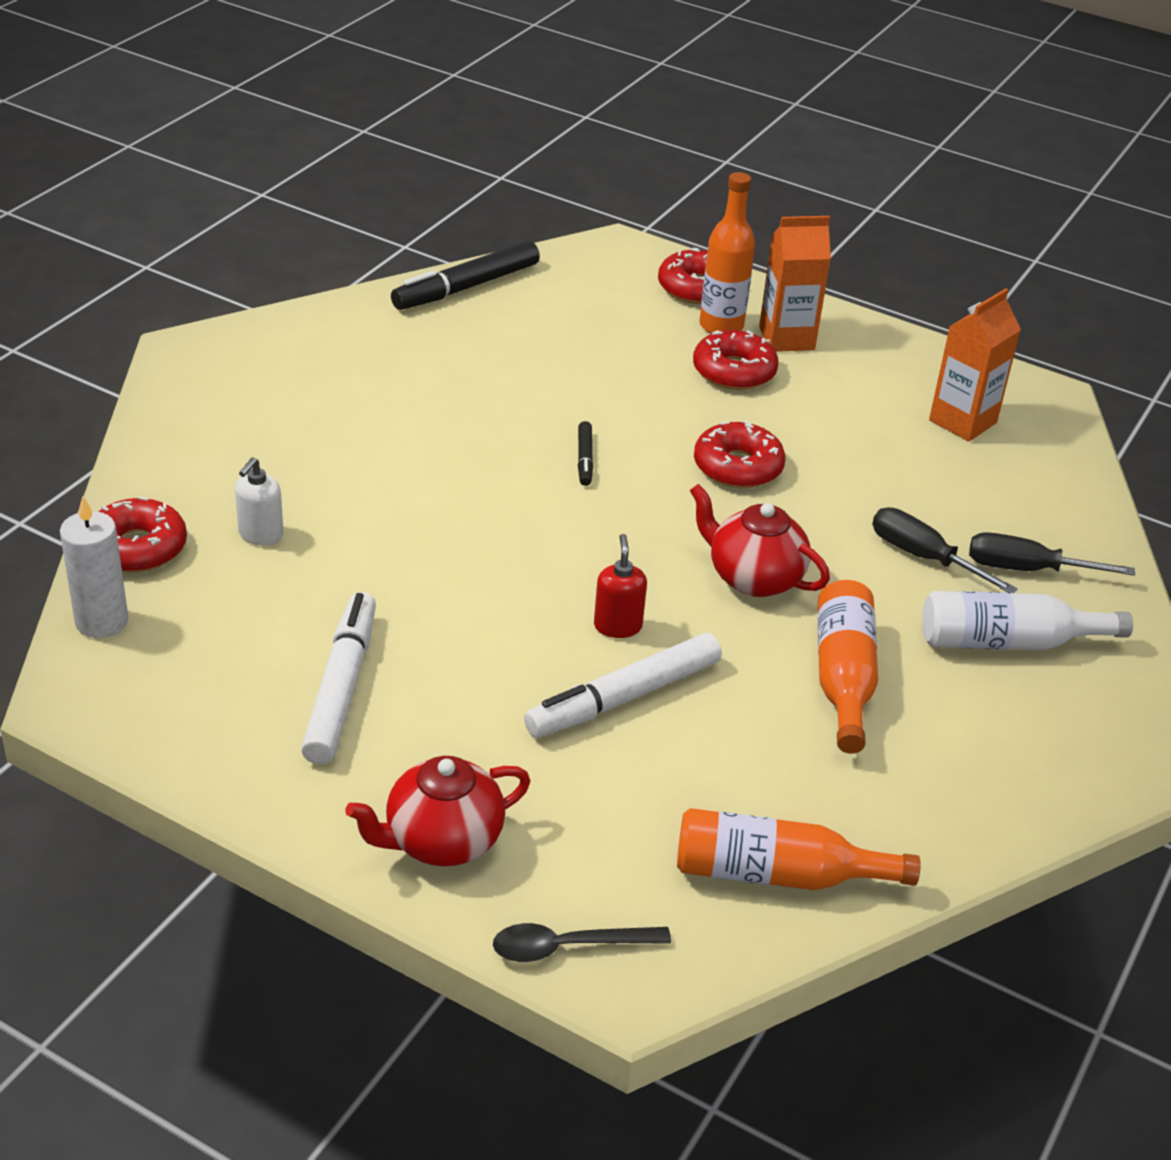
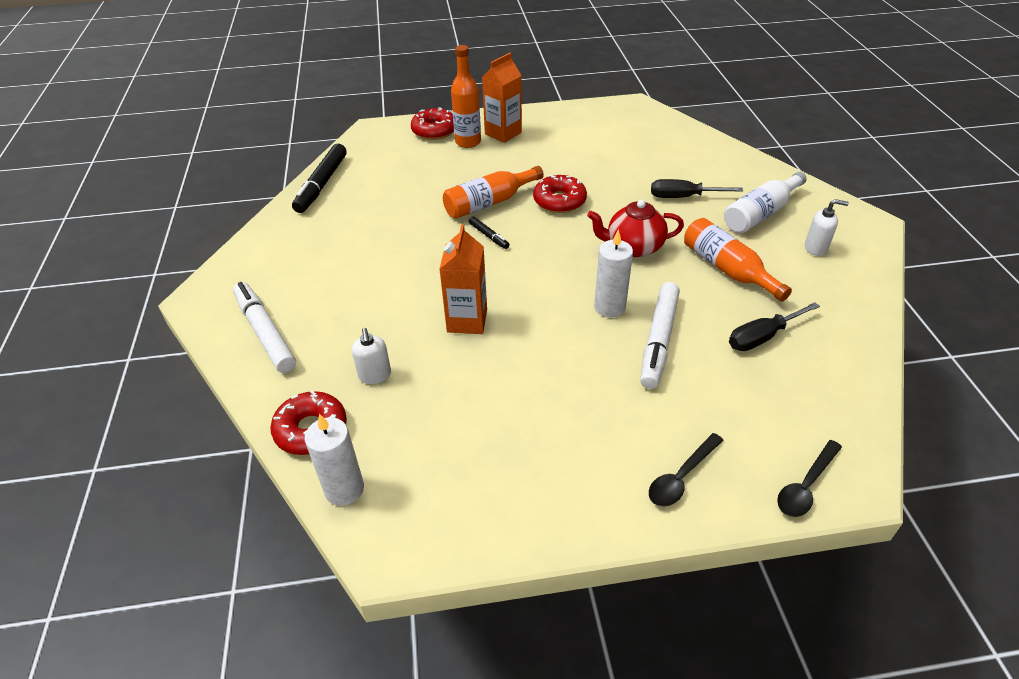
camera: 35 degrees left, 5 degrees up
white marker [301,592,376,765] -> white marker moved to [233,282,296,373]
red teapot [345,756,530,866] -> black spoon [649,433,724,506]
red soap dispenser [594,534,647,638] -> white candle [594,229,633,318]
orange bottle [677,808,921,890] -> orange bottle moved to [443,166,544,219]
red donut [693,330,779,390] -> none
orange carton [929,288,1021,441] -> orange carton moved to [439,224,487,334]
black screwdriver [969,532,1135,576] -> black screwdriver moved to [729,302,820,351]
none -> white soap dispenser [805,199,849,256]

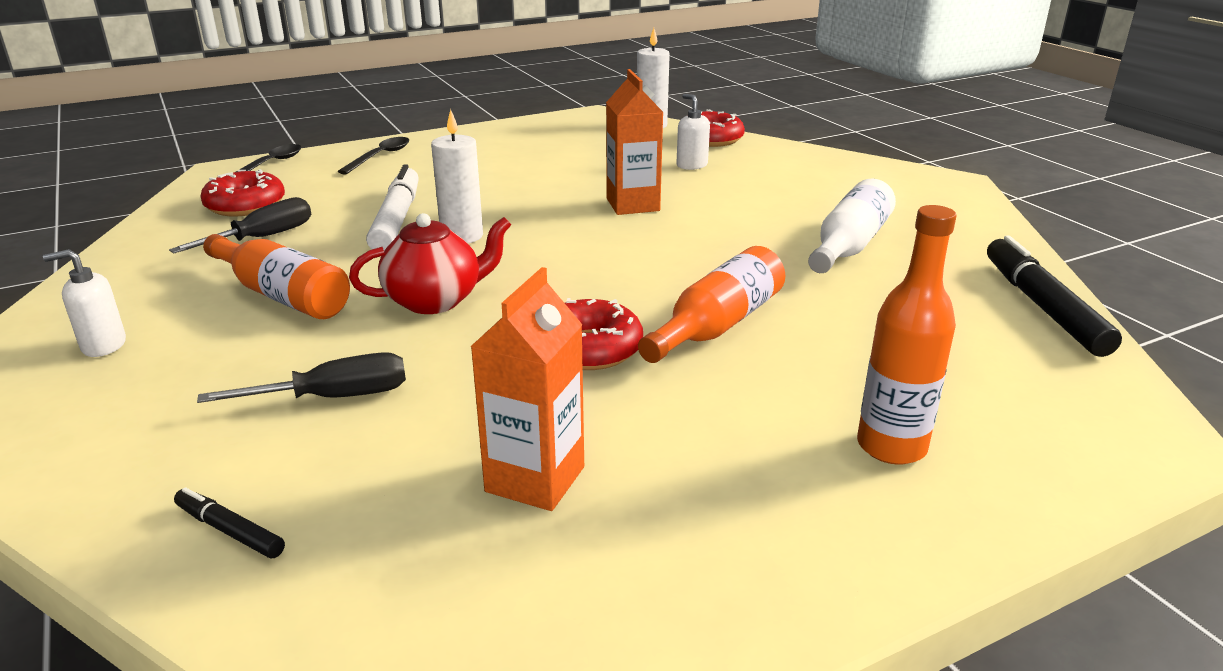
camera: 160 degrees right, 15 degrees down
white marker [233,282,296,373] -> none
red donut [411,107,454,140] -> red donut moved to [201,169,285,216]
black marker [469,216,510,249] -> black marker moved to [174,487,285,559]
orange carton [482,53,522,143] -> orange carton moved to [470,267,584,511]
white bottle [724,172,807,233] -> white bottle moved to [808,179,896,273]

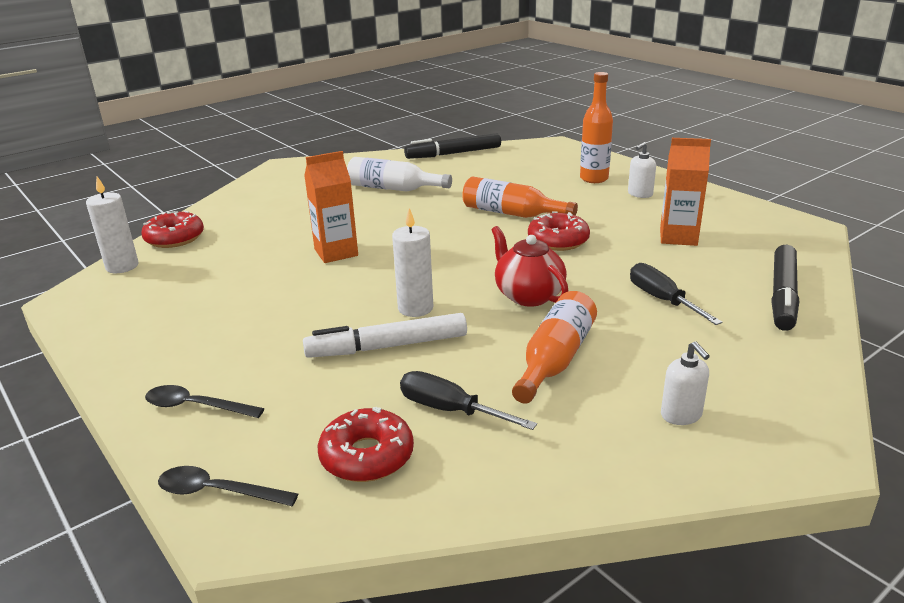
camera: 100 degrees left, 0 degrees up
black marker [174,487,285,559] -> black marker [771,245,799,331], size x2.04
white soap dispenser [676,94,710,170] -> white soap dispenser moved to [628,142,656,198]

